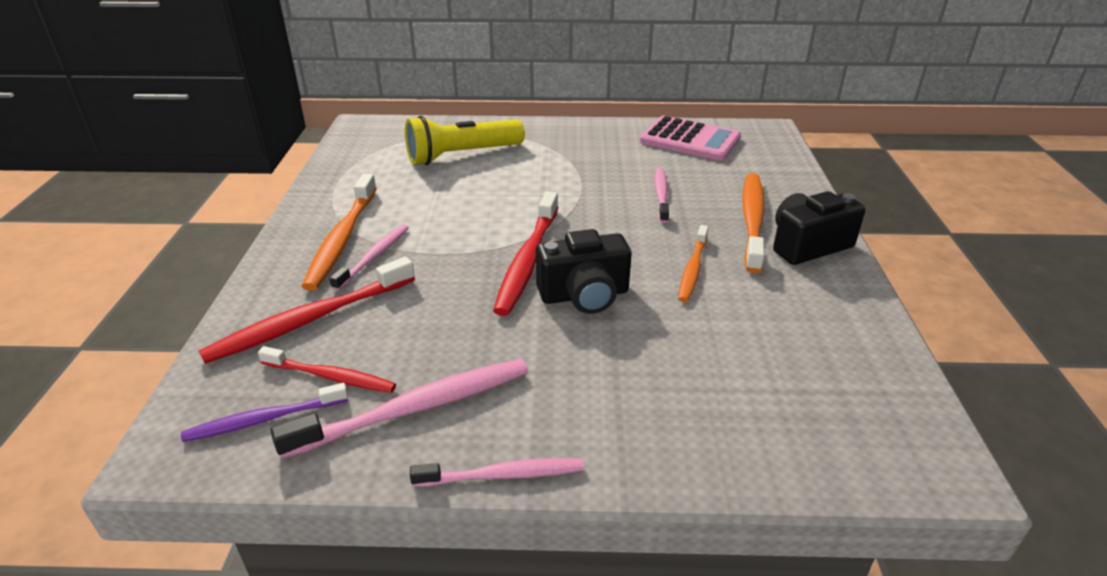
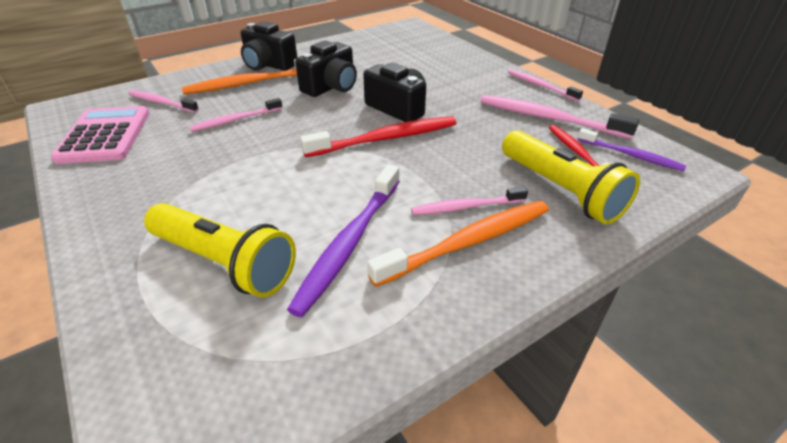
camera: 125 degrees left, 5 degrees up
red toothbrush [199,257,415,364] -> yellow flashlight [502,131,640,224]
orange toothbrush [678,225,708,302] -> black camera [295,41,357,97]
none -> pink toothbrush [128,90,199,113]
none -> purple toothbrush [287,164,400,317]

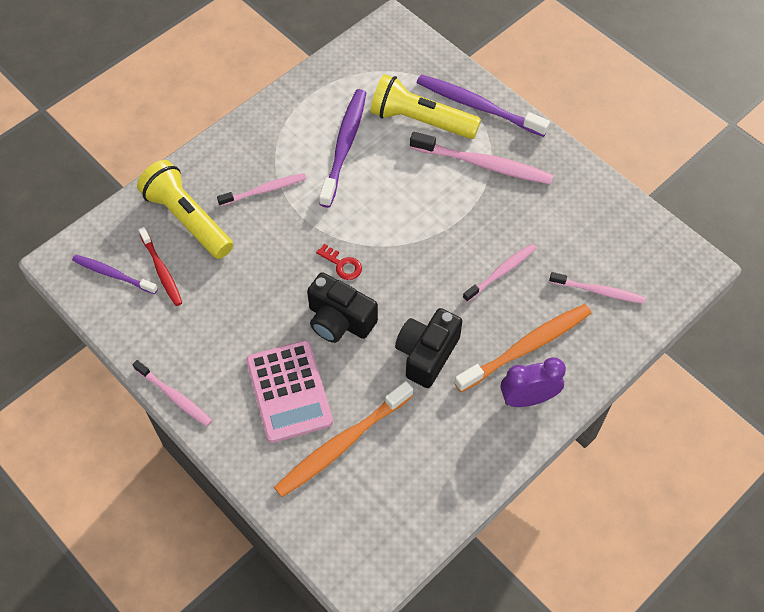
camera: 170 degrees right, 20 degrees up
pink calculator [51,106,150,164] -> pink calculator moved to [246,340,333,443]
black camera [241,21,297,71] -> purple clock [501,357,566,407]
red toothbrush [300,116,457,157] -> red key [316,244,362,280]
orange toothbrush [367,201,549,287] -> orange toothbrush moved to [274,381,413,497]
pink toothbrush [480,95,639,139] -> pink toothbrush moved to [410,132,554,184]
none -> purple toothbrush [417,75,550,137]

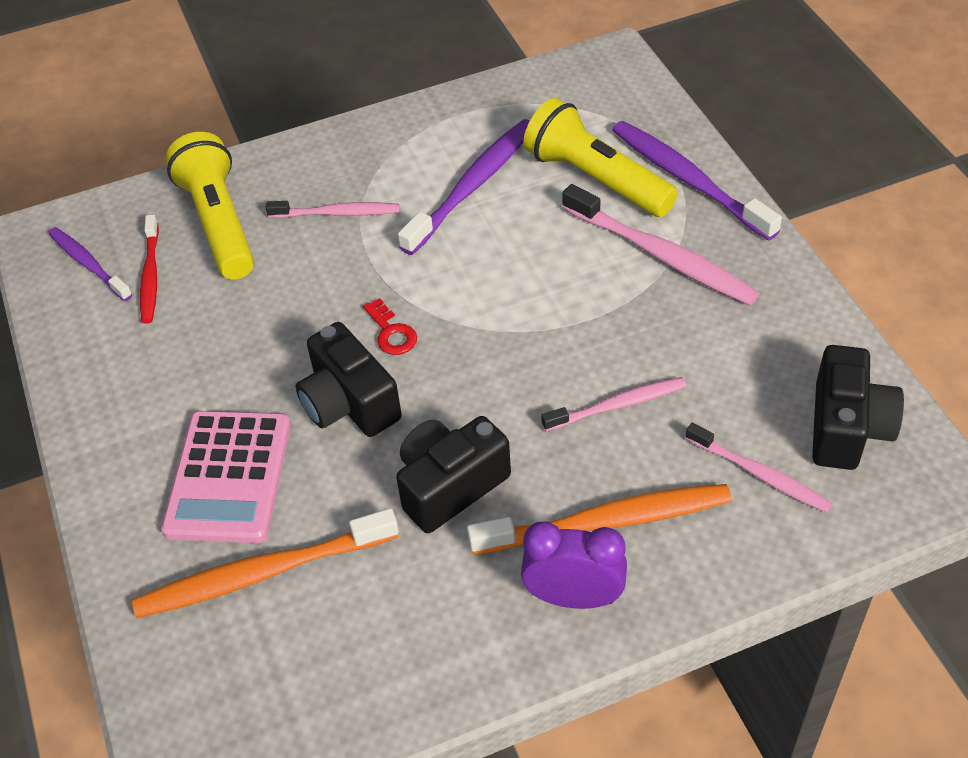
camera: 25 degrees right, 10 degrees down
pink toothbrush [132,360,212,426] -> none
none -> black camera [812,345,904,470]

